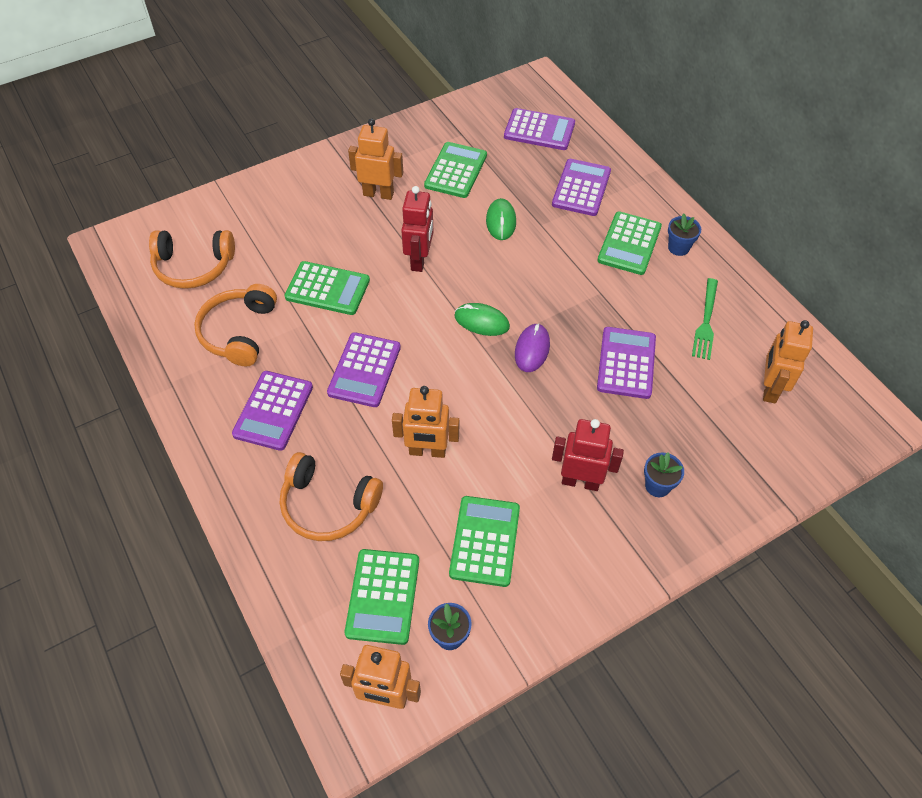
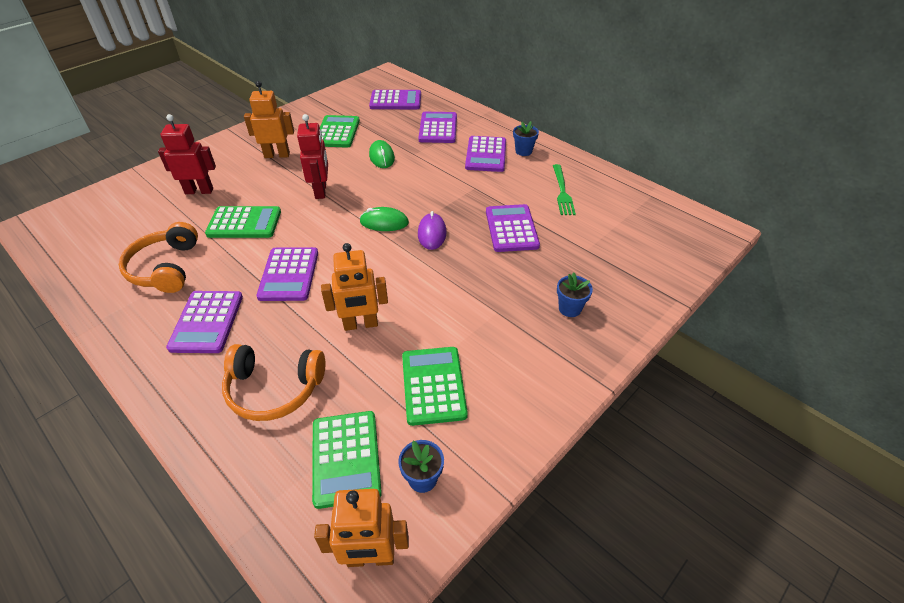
camera: 15 degrees left, 10 degrees down
orange headphones [149,230,235,289] -> none
red robot [552,419,624,491] -> red robot moved to [158,114,216,194]
green calculator [597,211,662,275] -> purple calculator [465,136,506,172]
orange robot [763,320,813,403] -> none

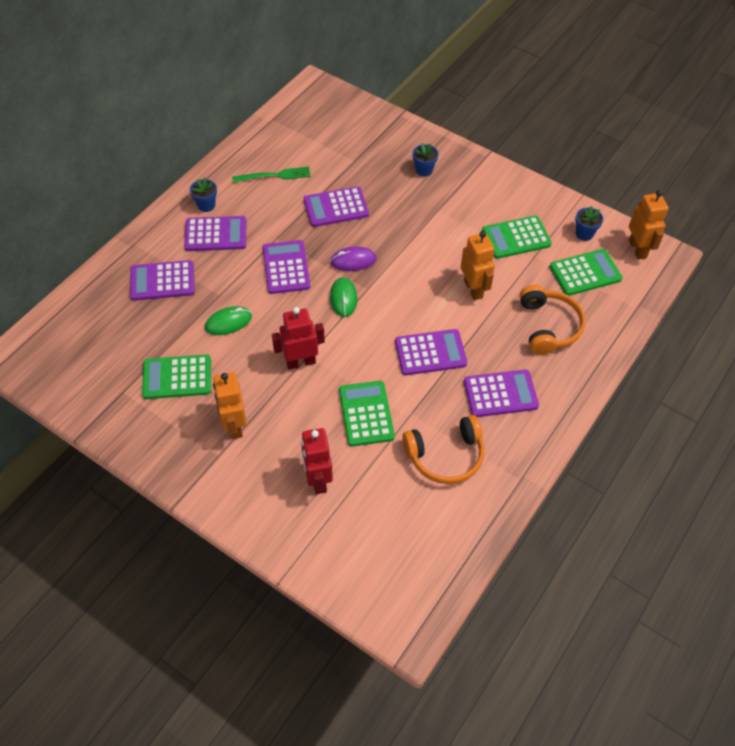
camera: 100 degrees left, 10 degrees up
purple calculator [369,90,421,109] -> purple calculator moved to [263,240,310,294]

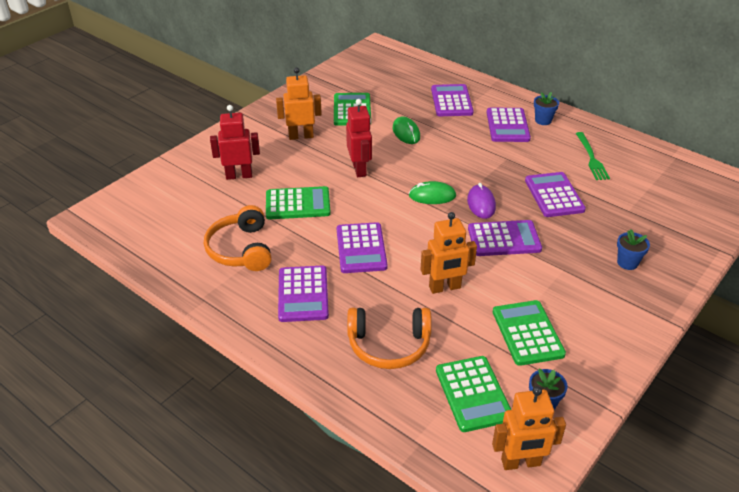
camera: 95 degrees right, 15 degrees down
purple calculator [263,240,310,294] -> purple calculator moved to [468,220,542,256]

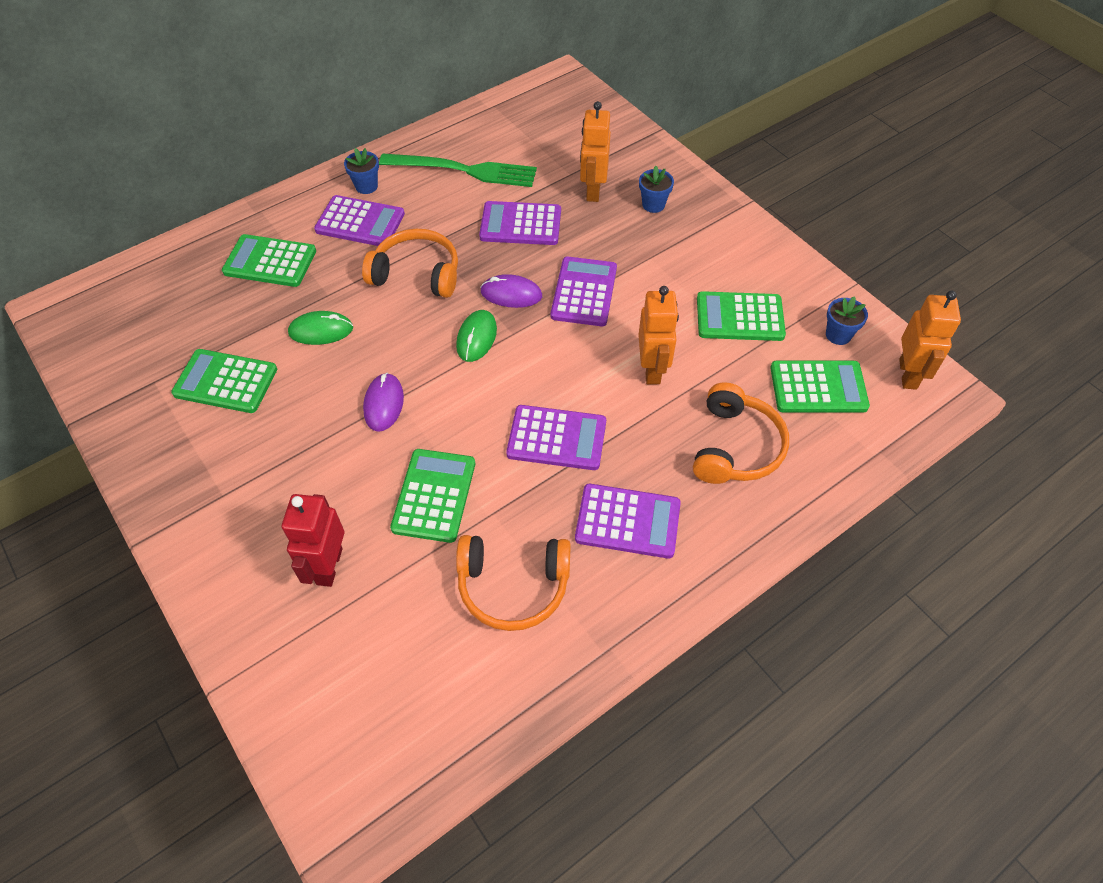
camera: 75 degrees left, 15 degrees up
orange robot [276,67,322,140] -> orange robot moved to [580,101,611,202]
red robot [346,99,372,177] -> purple mouse [363,373,404,432]
purple calculator [431,84,474,116] -> green calculator [222,234,316,287]
green fork [576,132,610,180] -> green fork [379,154,537,187], size x1.58
none -> orange headphones [362,229,458,298]

